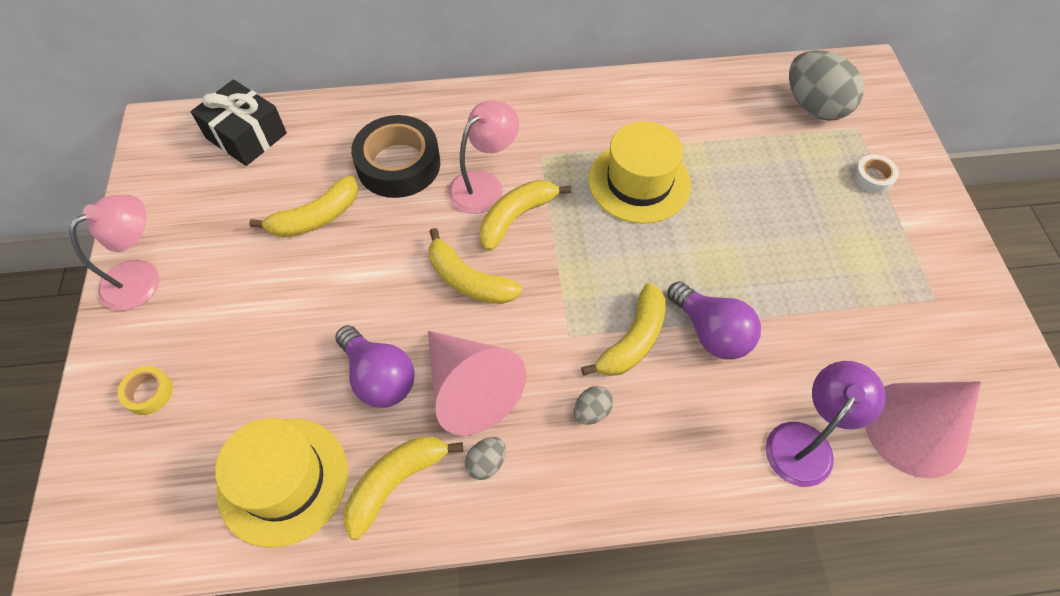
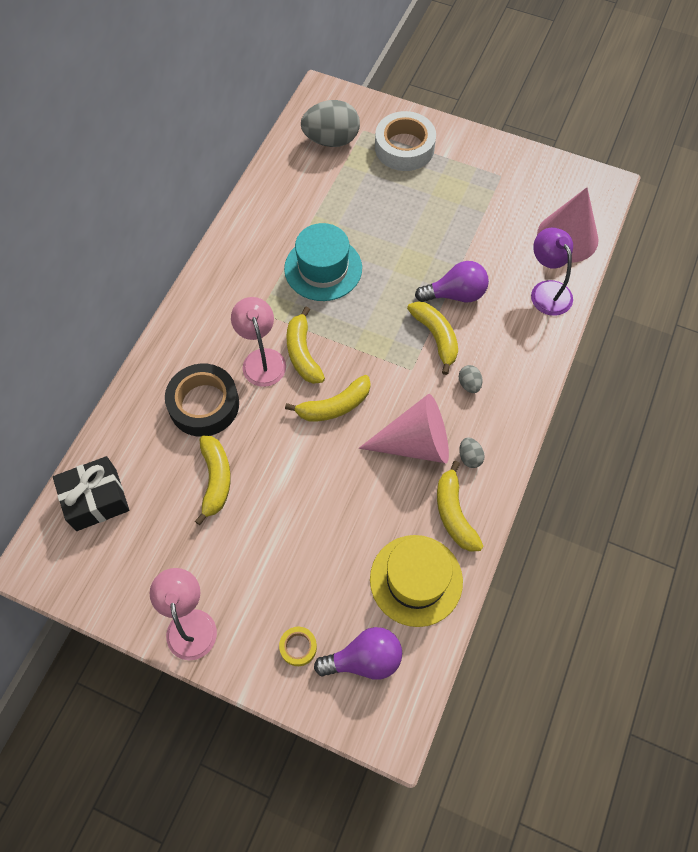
camera: 60 degrees left, 5 degrees up
purple light bulb [335,325,414,408] -> purple light bulb moved to [314,627,402,680]
yellow hat [588,121,691,224] -> turquoise hat [284,223,362,301]
white tape [853,155,899,193] -> white tape [375,111,436,171], size x2.16

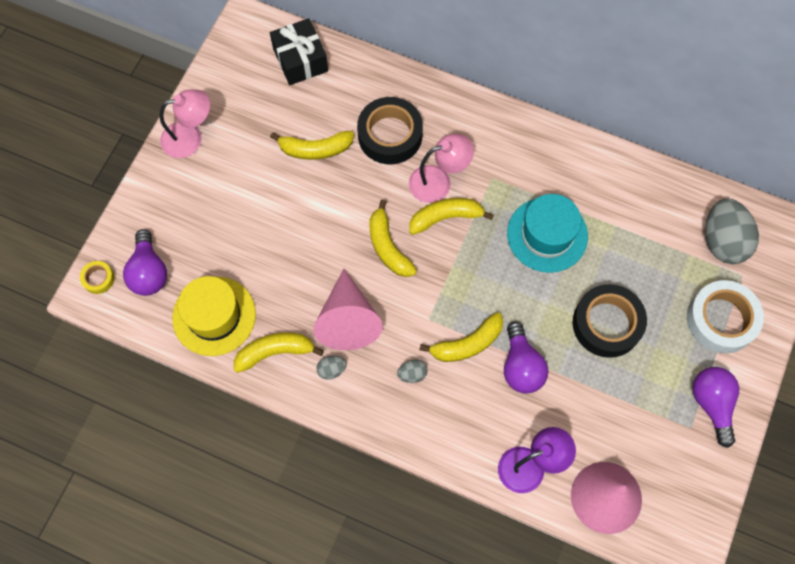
camera: 90 degrees right, 5 degrees up
yellow tape [279,627,317,666] -> yellow tape moved to [80,261,114,294]
none -> black tape [573,284,647,358]
none -> purple light bulb [692,367,739,448]

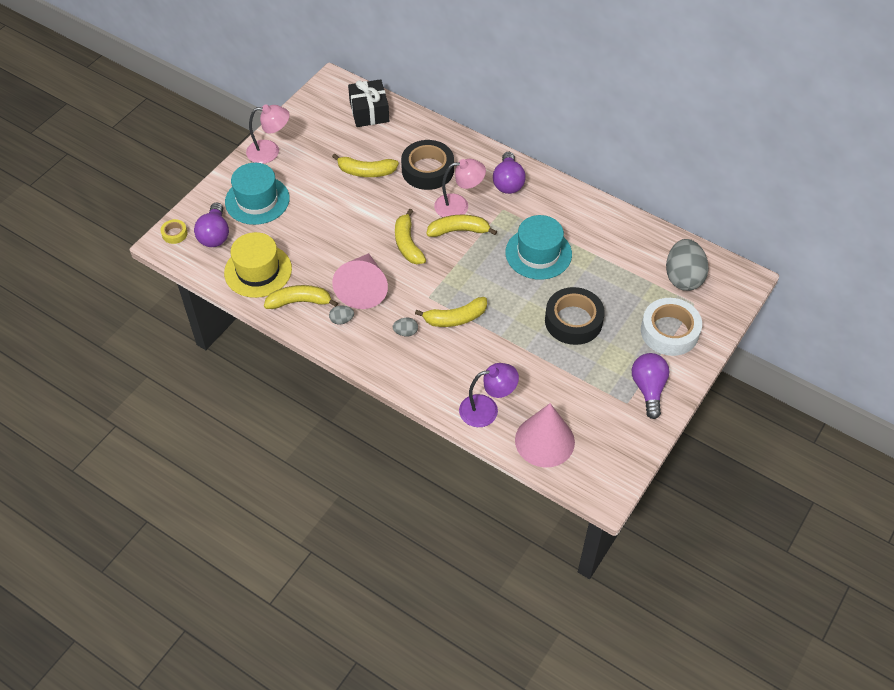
camera: 10 degrees right, 15 degrees down
purple light bulb [504,321,548,394] -> purple light bulb moved to [493,152,526,194]
none -> turquoise hat [225,163,290,225]

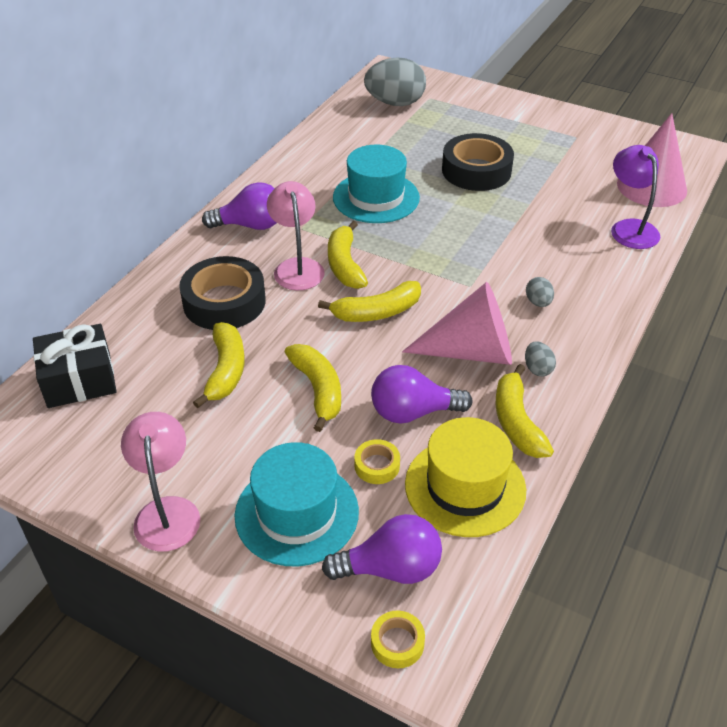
camera: 95 degrees left, 10 degrees down
yellow banana [415,297,487,327] -> yellow banana moved to [285,344,341,432]
purple light bulb [632,353,669,419] -> purple light bulb moved to [371,365,473,423]
white tape [641,298,702,356] -> none
none -> yellow tape [354,439,400,484]

